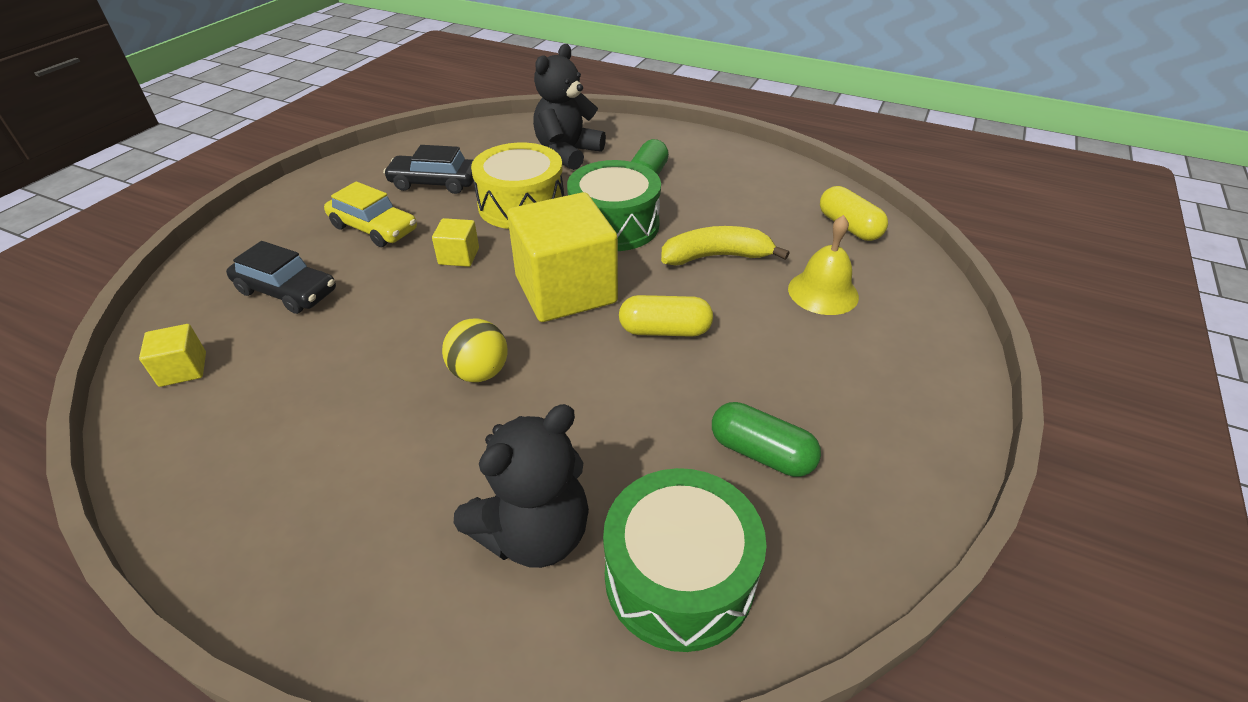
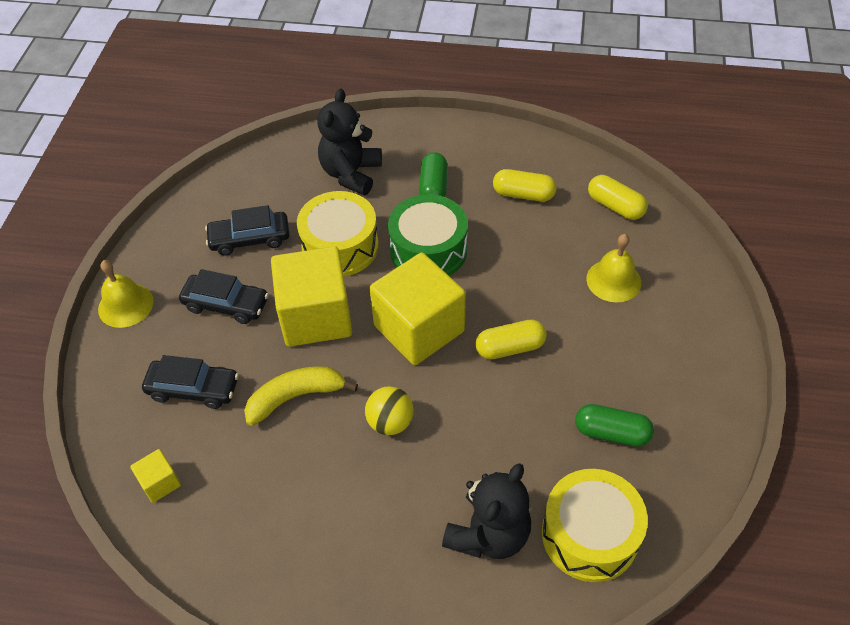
camera: 15 degrees left, 10 degrees up
yellow car [324,181,417,247] -> black car [179,269,269,324]
yellow cube [432,218,479,267] -> yellow cube [271,246,352,347], size x2.30
green drum [603,468,766,652] -> yellow drum [542,469,648,582]
yellow banana [661,226,789,266] -> yellow banana moved to [244,366,358,426]
none -> yellow bell [98,260,154,328]
none -> yellow capsule [493,169,557,202]

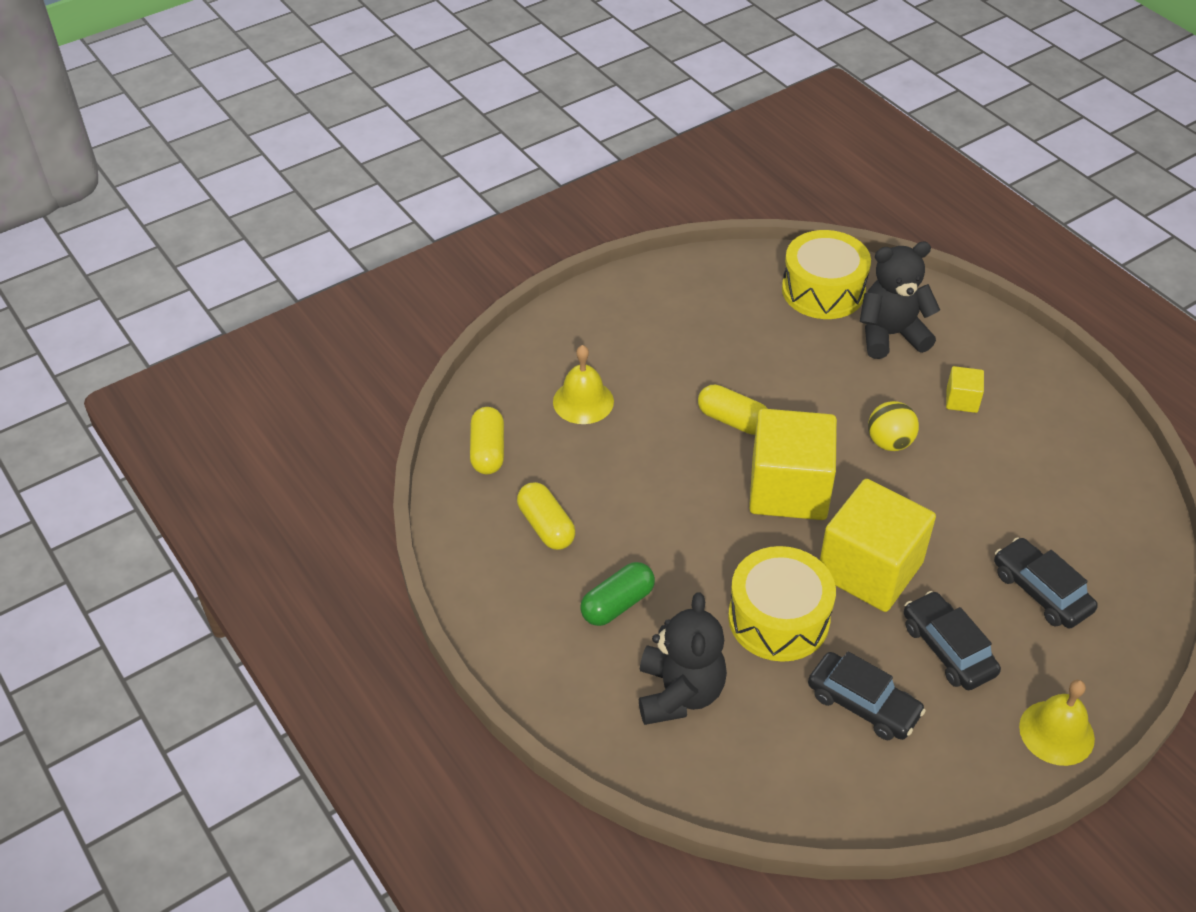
camera: 135 degrees left, 5 degrees down
yellow cube [130,449,181,503] -> yellow cube moved to [946,366,984,413]
yellow banana [244,366,358,426] -> none
black teddy bear [317,88,382,195] -> black teddy bear turned 60 degrees counterclockwise [639,593,727,725]
green drum [388,194,468,276] -> none
green capsule [575,404,654,447] -> none

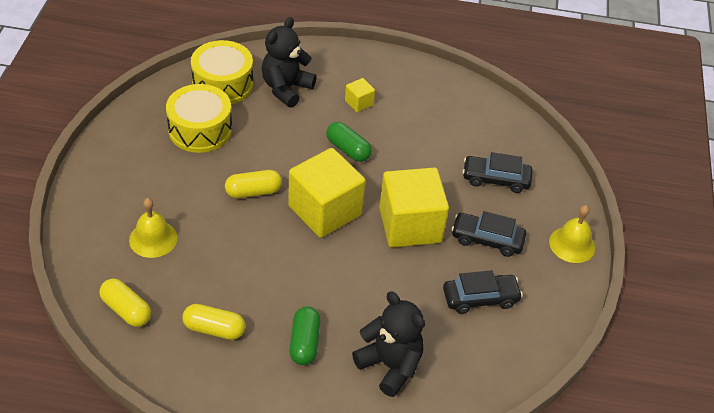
camera: 50 degrees left, 0 degrees up
yellow drum [728,546,836,662] -> yellow drum moved to [166,84,232,153]
yellow ball [868,401,919,451] -> green capsule [326,122,372,162]

